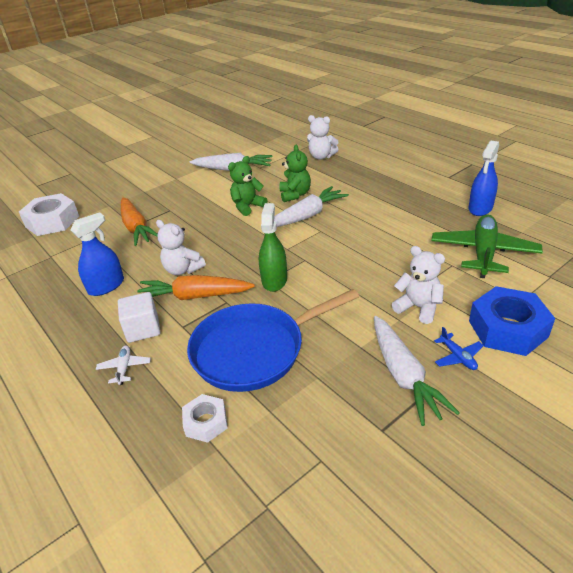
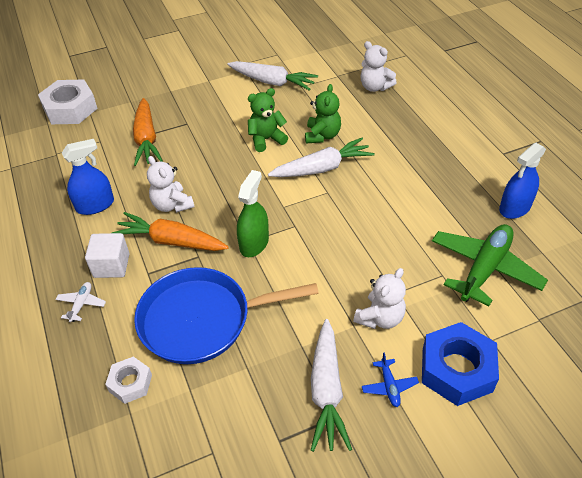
camera: 15 degrees right, 10 degrees up
white teddy bear [392,246,445,324] -> white teddy bear turned 75 degrees clockwise [353,268,406,329]

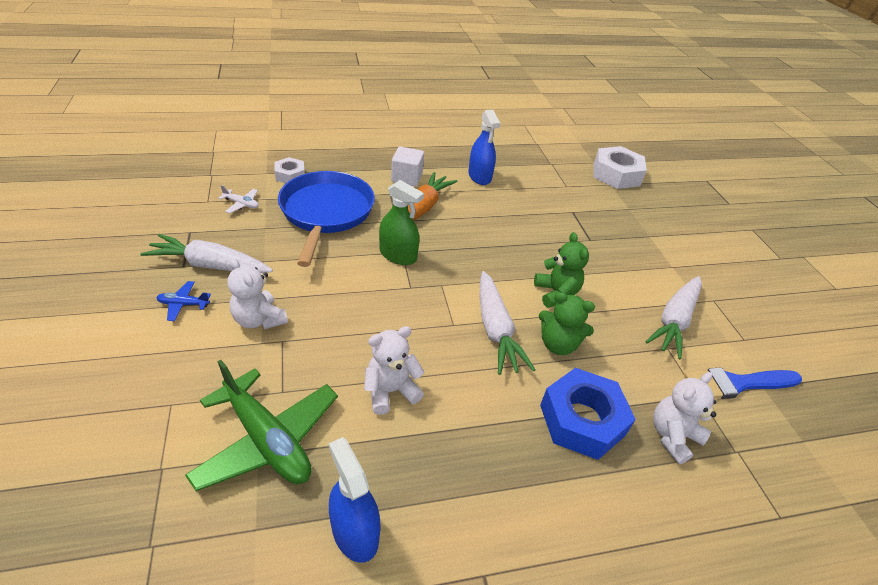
camera: 95 degrees right, 5 degrees down
white plane [55,282,106,322] -> white plane moved to [218,185,259,213]
orange carrot [133,98,163,166] -> none
white teddy bear [147,156,194,213] -> white teddy bear moved to [364,326,424,415]
blue nut [422,322,499,406] -> blue nut moved to [540,368,636,460]
none -> blue brush [684,367,802,399]

